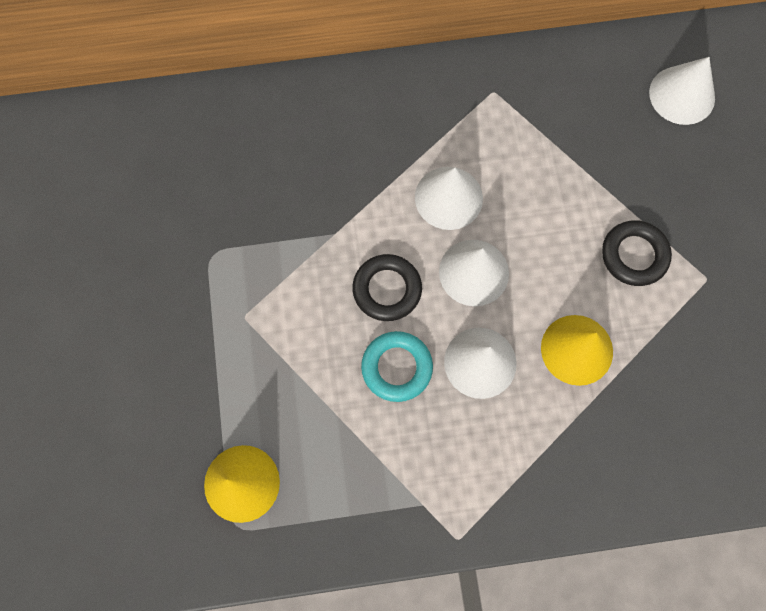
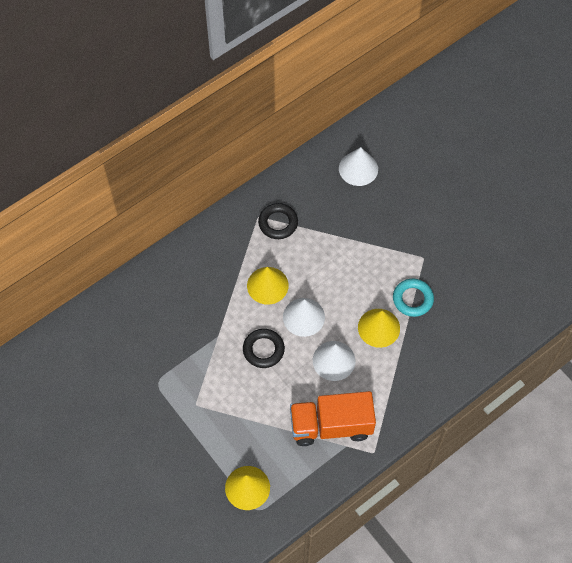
camera: 30 degrees left, 10 degrees down
turquoise ring [361,331,433,402] -> turquoise ring moved to [393,279,434,317]
white cone [415,167,483,230] -> yellow cone [247,267,289,305]
black ring [602,220,672,286] -> black ring moved to [258,203,298,239]
none -> orange truck [290,391,376,446]

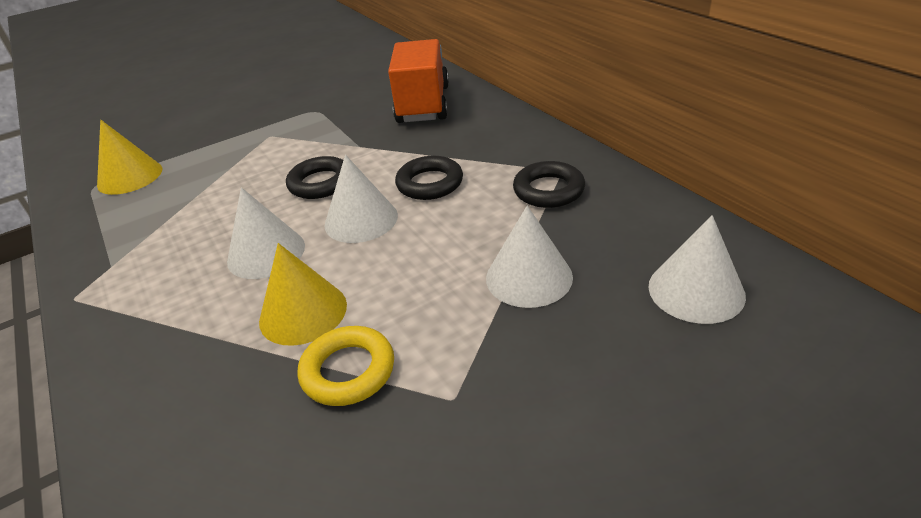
camera: 100 degrees right, 25 degrees down
yellow cone [247,267,289,305] -> black ring [395,156,463,200]
orange truck [290,391,376,446] -> orange truck moved to [388,39,449,123]
turquoise ring [393,279,434,317] -> yellow ring [297,326,394,406]
none -> white cone [486,206,573,308]

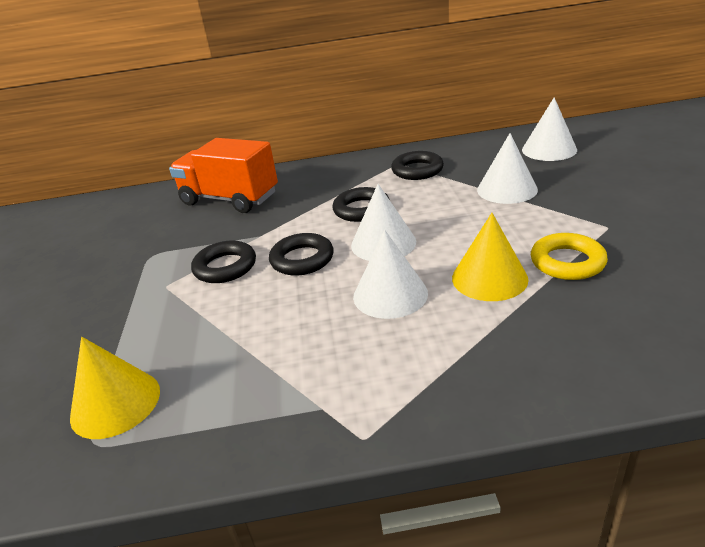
camera: 65 degrees left, 5 degrees down
none -> black ring [191,240,256,283]

